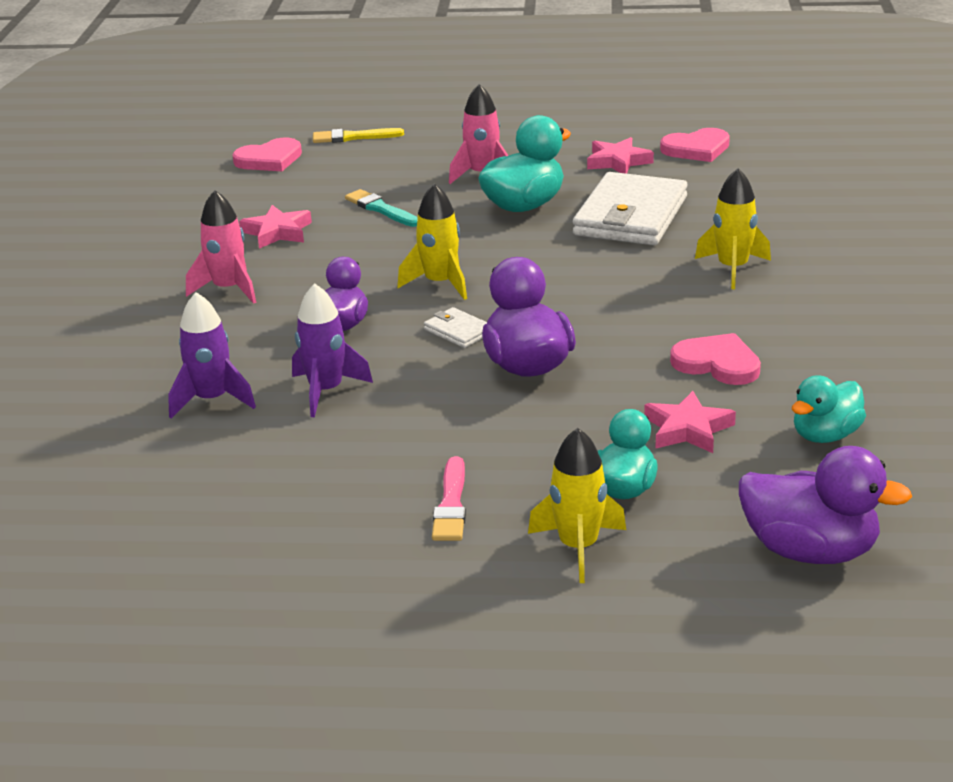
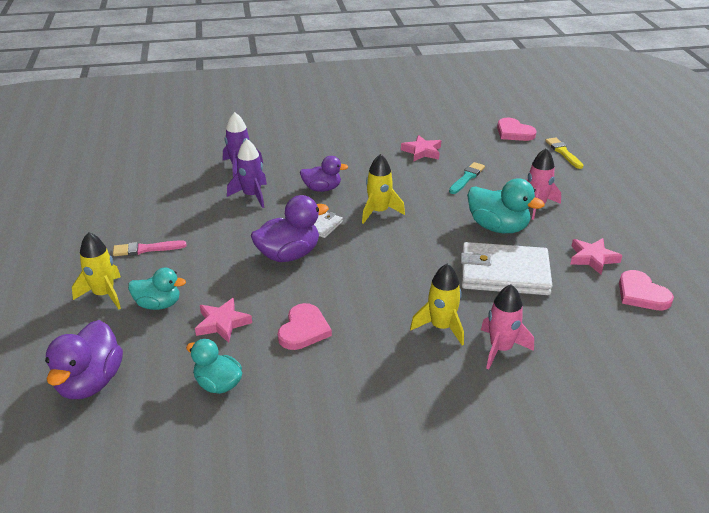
camera: 75 degrees right, 5 degrees up
pink rocket [186,190,256,304] -> pink rocket moved to [481,285,534,369]

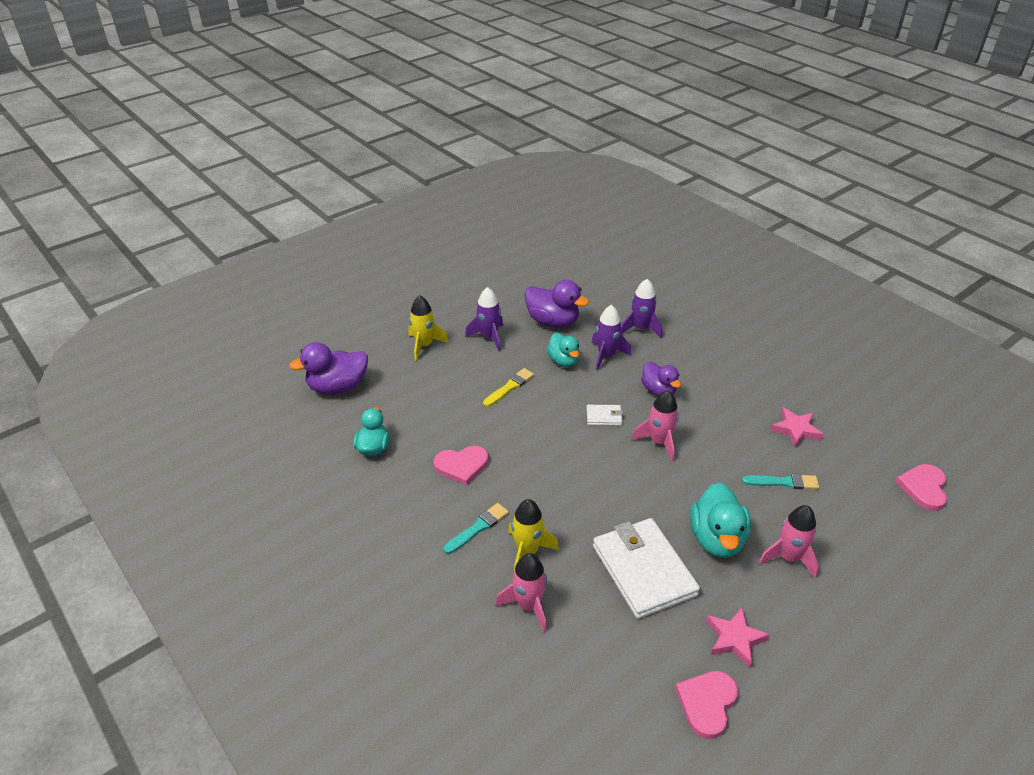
camera: 60 degrees right, 5 degrees up
pink brush [113,240,187,256] -> purple rocket [465,287,503,351]
turquoise duck [128,268,186,310] -> turquoise duck moved to [547,332,580,367]
pink star [195,298,252,343] -> none
purple duck [251,195,329,262] -> purple duck moved to [525,280,589,328]
yellow rocket [362,154,405,224] -> pink rocket [632,390,679,462]
yellow brush [545,137,584,169] -> yellow brush moved to [483,368,534,407]
none -> turquoise brush [444,503,509,554]

